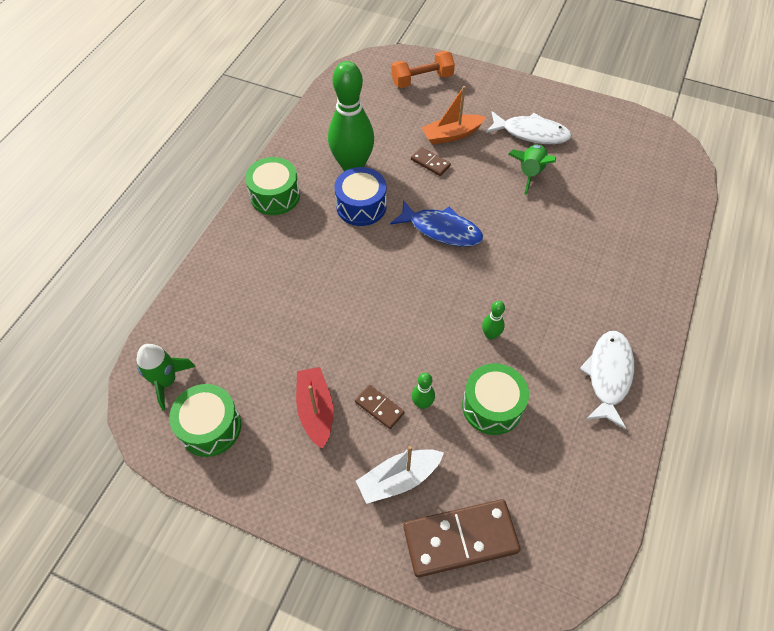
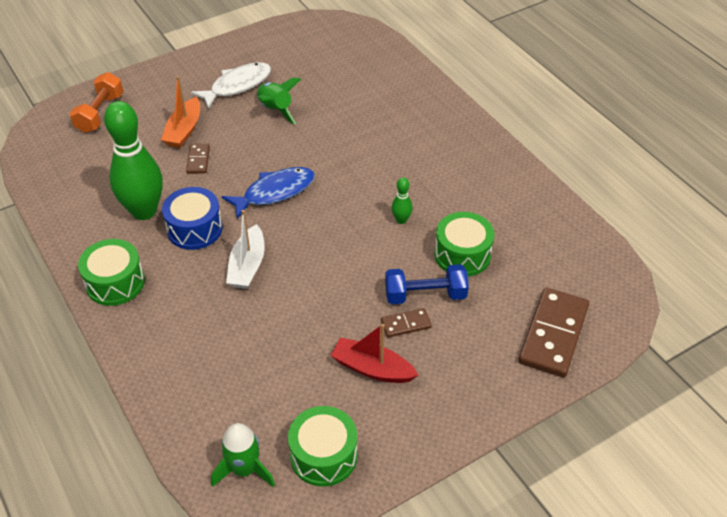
camera: 55 degrees left, 10 degrees down
white boat [356,446,444,504] -> white boat moved to [226,210,265,289]
brown domino [411,147,451,176] -> brown domino turned 75 degrees counterclockwise [186,144,210,174]
green bowling pin [412,373,435,409] -> blue dumbbell [385,264,469,304]
white fish [580,331,634,429] -> none

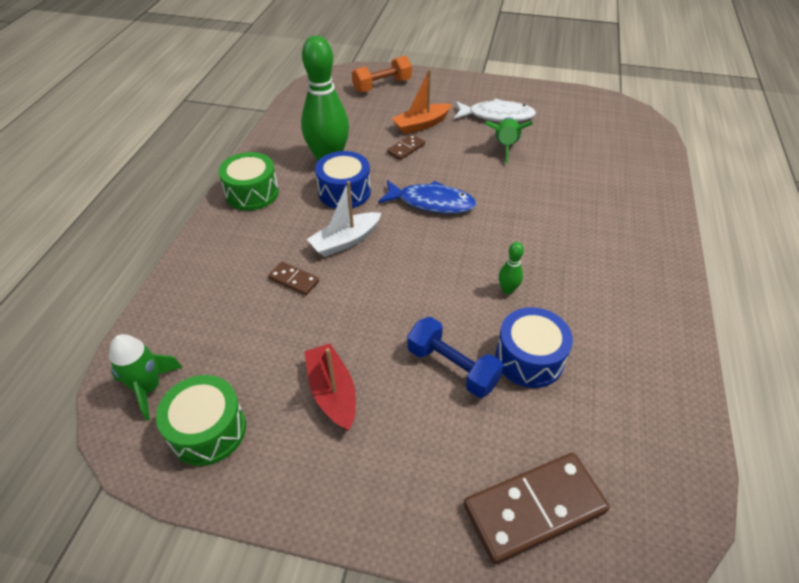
camera: 45 degrees right, 0 degrees up
brown domino [381,308,432,338] -> brown domino moved to [268,262,319,295]
green drum [434,212,494,276] -> blue drum [495,307,573,388]

